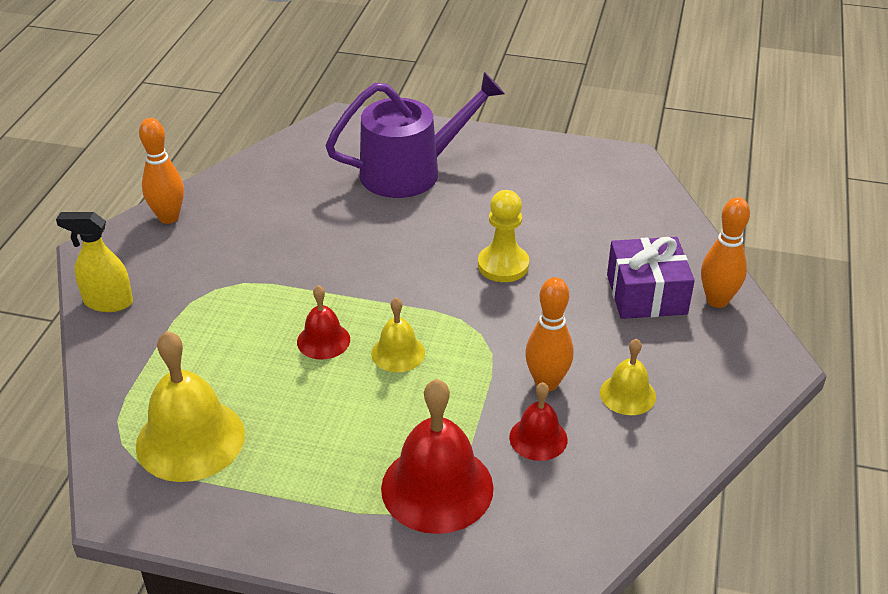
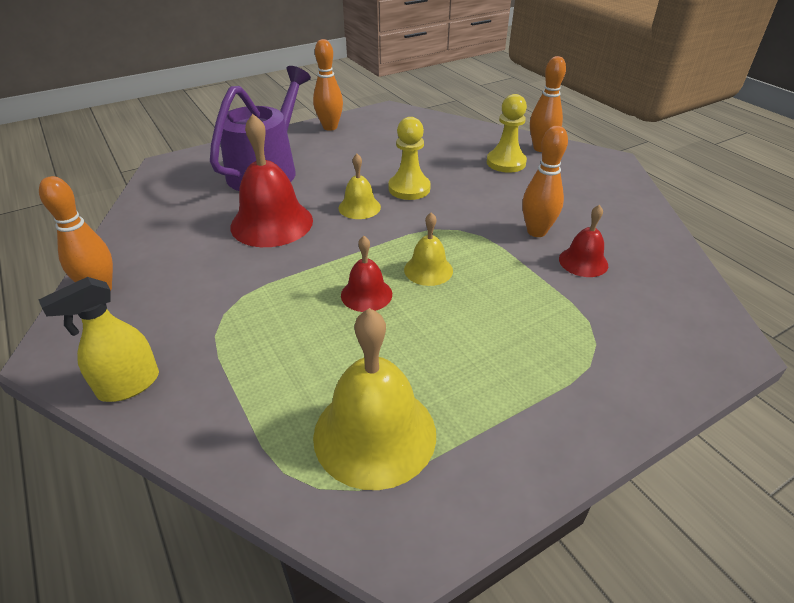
camera: 45 degrees left, 0 degrees up
red bell [381,379,494,534] -> red bell moved to [230,114,313,247]
yellow bell [600,339,656,415] -> yellow bell moved to [338,154,381,219]
purple gift [607,237,695,319] -> yellow pawn [487,94,527,173]
none -> orange bowling pin [313,39,343,131]

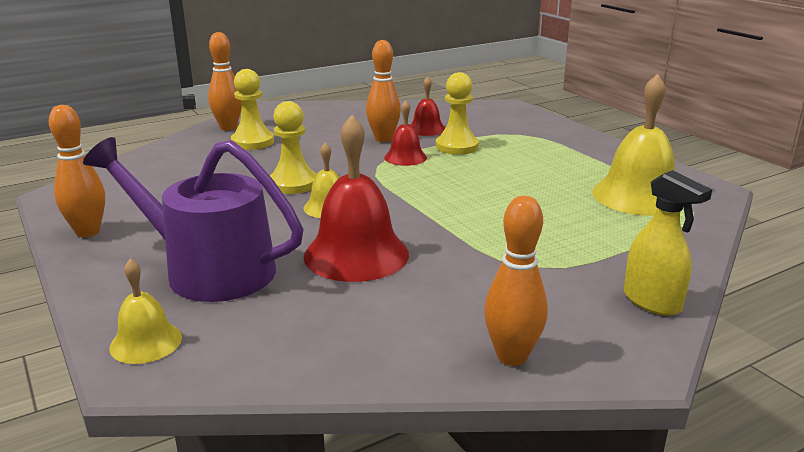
camera: 90 degrees left, 15 degrees down
red bell [341,236,392,312] -> red bell moved to [384,100,427,166]
yellow bell [404,212,453,286] -> yellow bell moved to [109,259,182,364]
none -> yellow pawn [436,72,479,155]

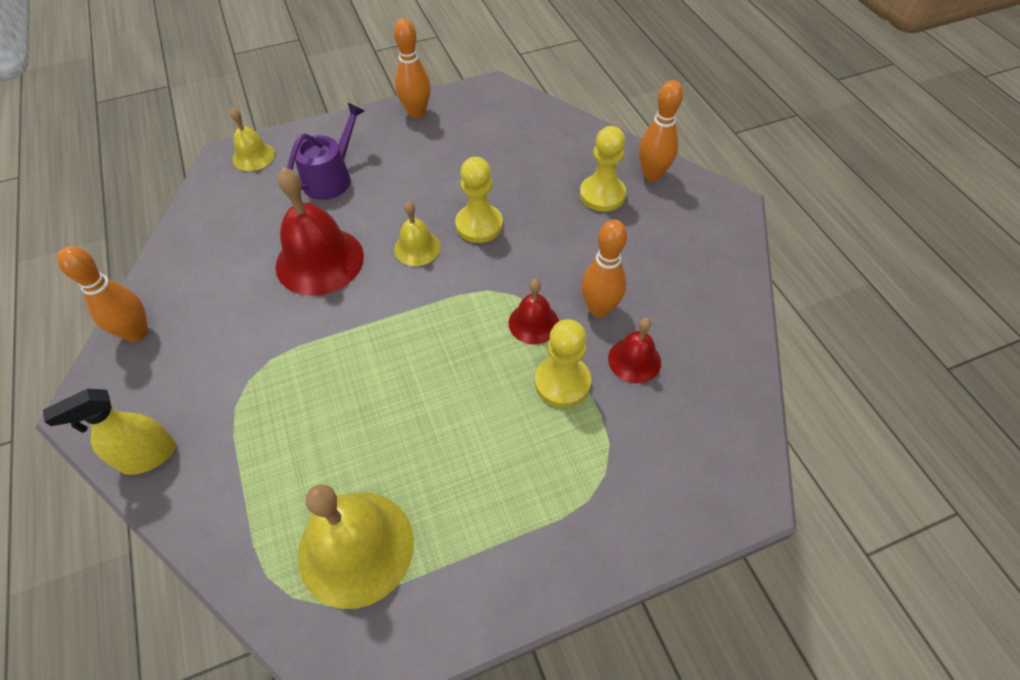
camera: 100 degrees right, 30 degrees up
purple watering can [83,137,303,302] -> purple watering can [287,102,365,200], size x0.63

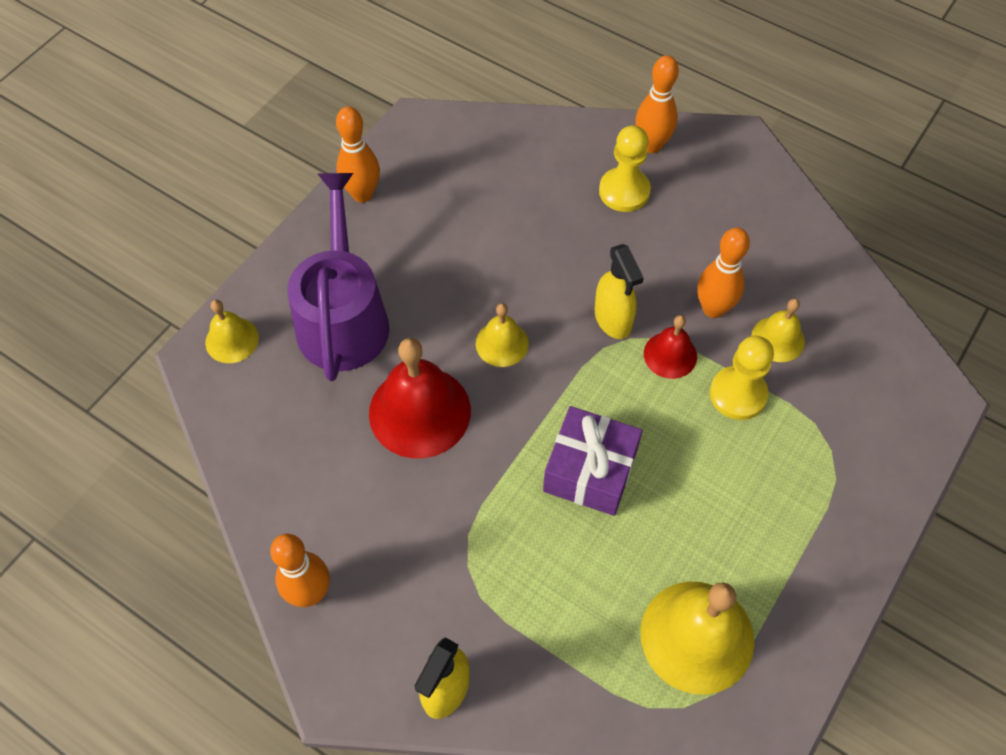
camera: 35 degrees left, 5 degrees up
purple watering can [287,102,365,200] -> purple watering can [287,173,390,381], size x1.58
yellow pawn [455,157,503,243] -> none
red bell [608,318,661,383] -> yellow bell [752,298,805,362]
none -> purple gift [543,406,643,516]
none -> yellow spray bottle [595,244,644,339]

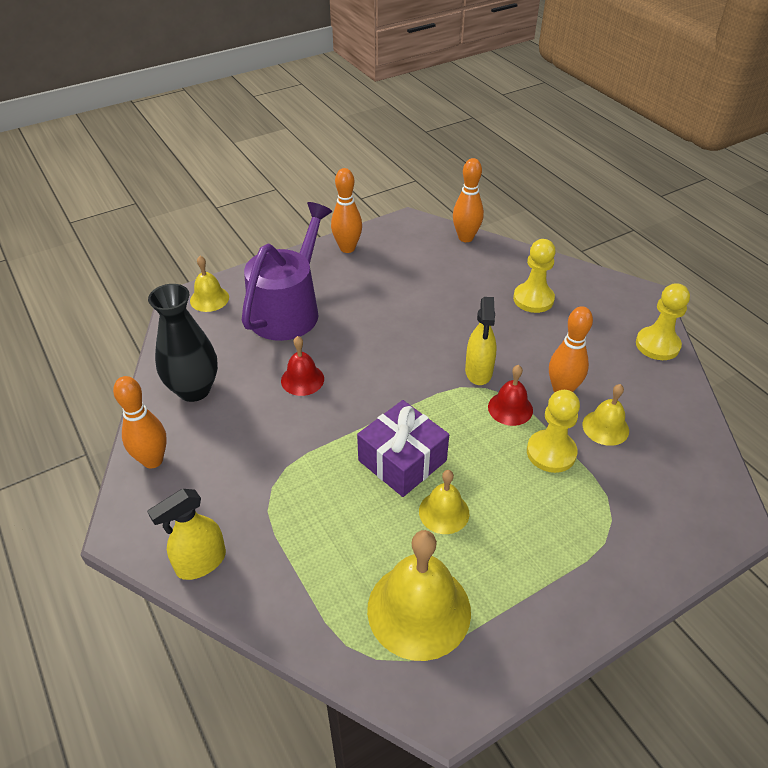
camera: 25 degrees right, 15 degrees down
red bell [369,338,471,458] -> red bell [281,336,324,396], size x0.54
yellow bell [476,303,529,367] -> yellow bell moved to [419,470,469,534]
orange bowling pin [635,55,679,153] -> orange bowling pin moved to [453,158,484,242]
none -> black vase [148,284,218,402]
none -> yellow pawn [636,283,690,360]

